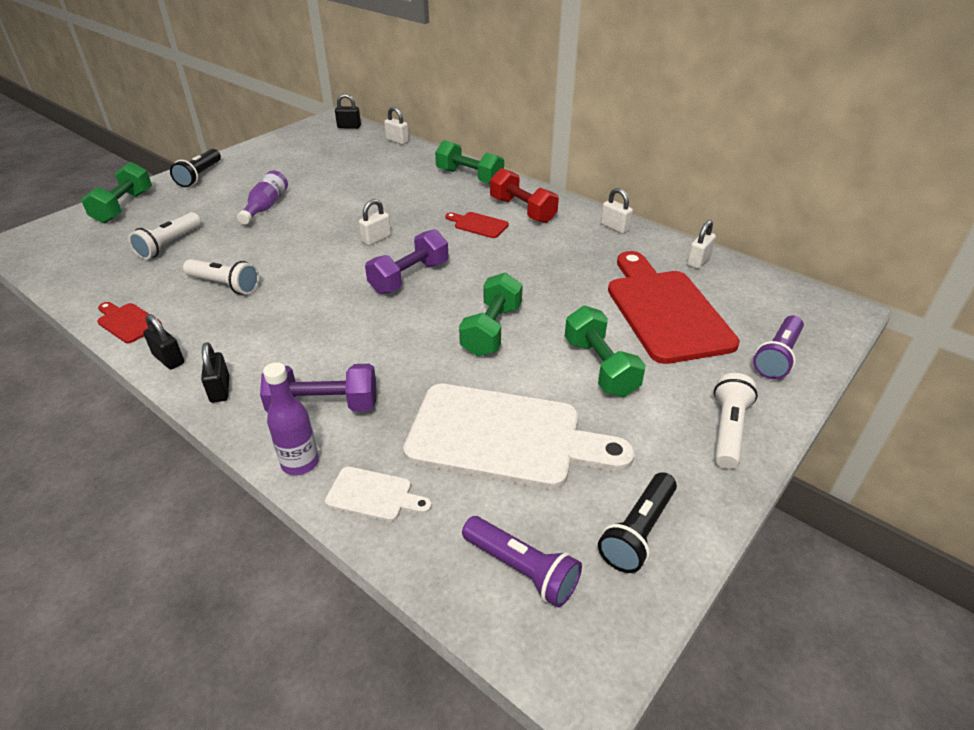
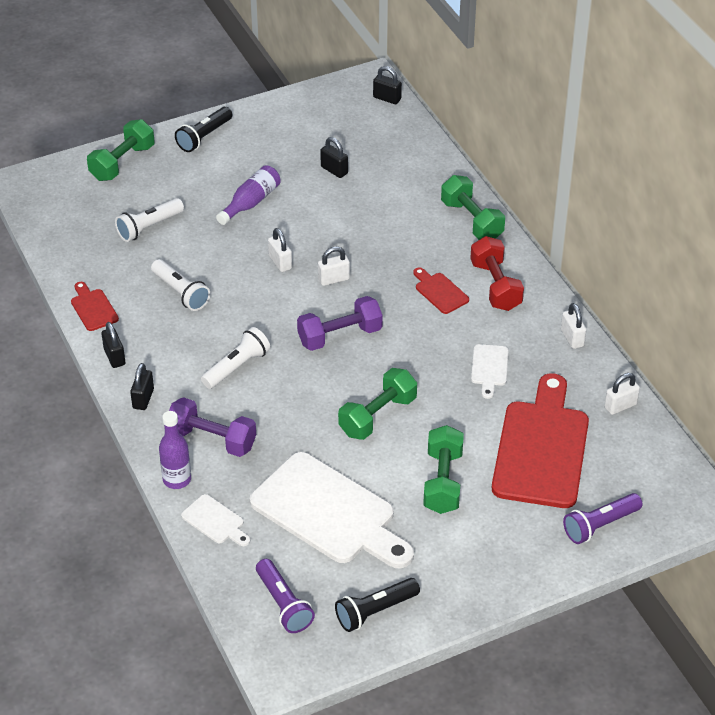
camera: 25 degrees right, 5 degrees up
white padlock [384,107,409,145] -> white padlock moved to [268,228,292,272]
white flashlight [714,373,758,469] -> white flashlight moved to [201,327,270,389]
none -> black padlock [320,137,348,178]
none -> white cutting board [471,344,509,399]

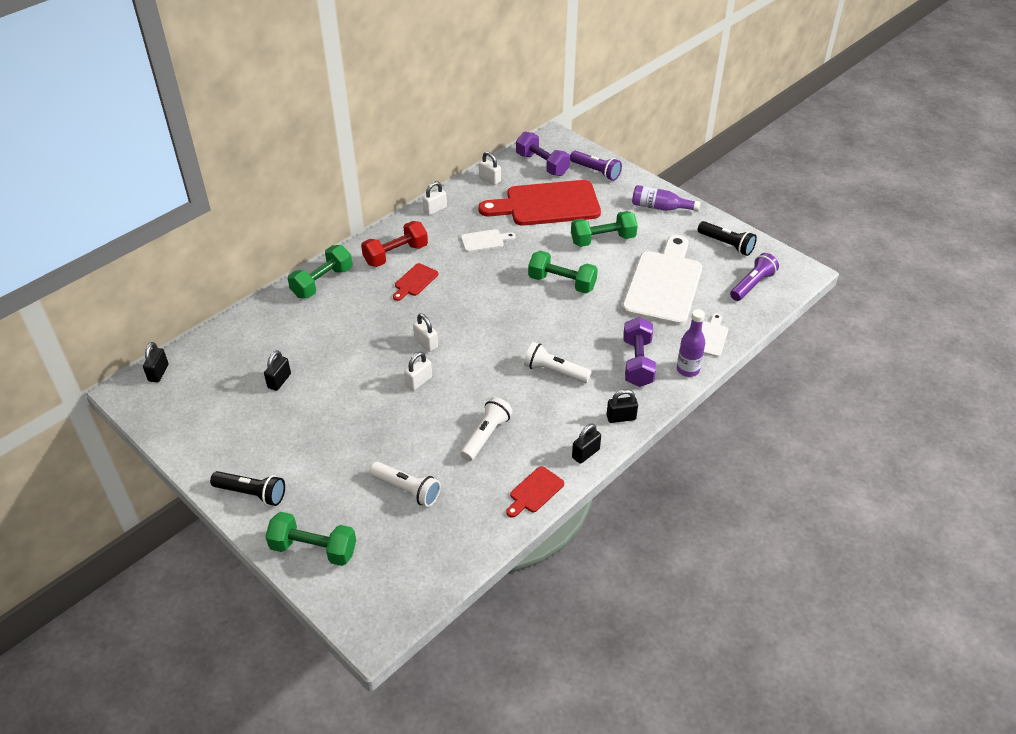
camera: 110 degrees left, 0 degrees up
purple bottle [216,165,281,225] -> purple bottle moved to [632,185,701,212]
purple dumbbell [297,296,383,351] -> purple dumbbell moved to [516,132,570,176]

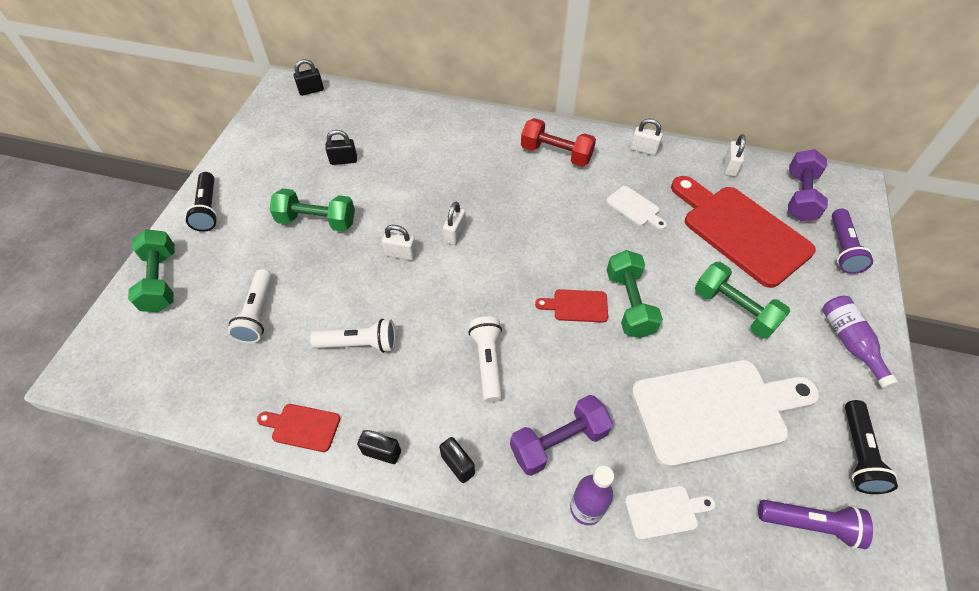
camera: 60 degrees right, 10 degrees up
green dumbbell [288,245,353,298] -> green dumbbell moved to [269,188,355,232]
red cutting board [393,263,438,301] -> red cutting board moved to [535,289,608,323]

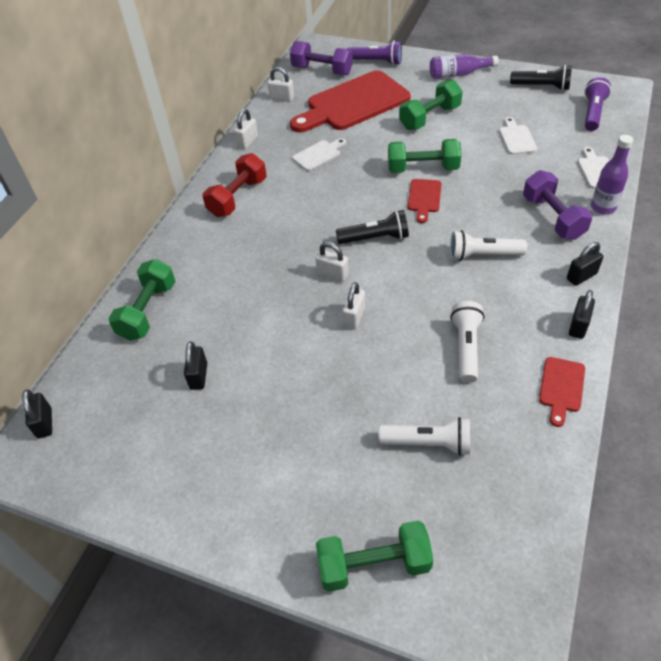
camera: 80 degrees left, 5 degrees down
black flashlight [185,172,218,232] -> black flashlight moved to [336,210,409,244]
green dumbbell [269,188,355,232] -> green dumbbell moved to [108,259,175,341]
white cutting board [631,360,819,468] -> white cutting board [499,117,537,155], size x0.43

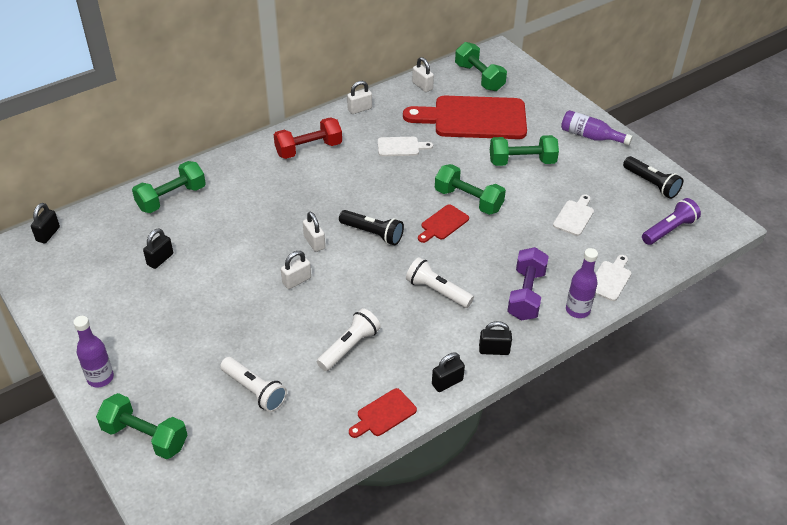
camera: 30 degrees right, 5 degrees down
purple dumbbell [290,41,353,75] -> green dumbbell [455,42,507,91]
purple flashlight [347,41,402,65] -> none
none -> purple bottle [73,316,114,387]

